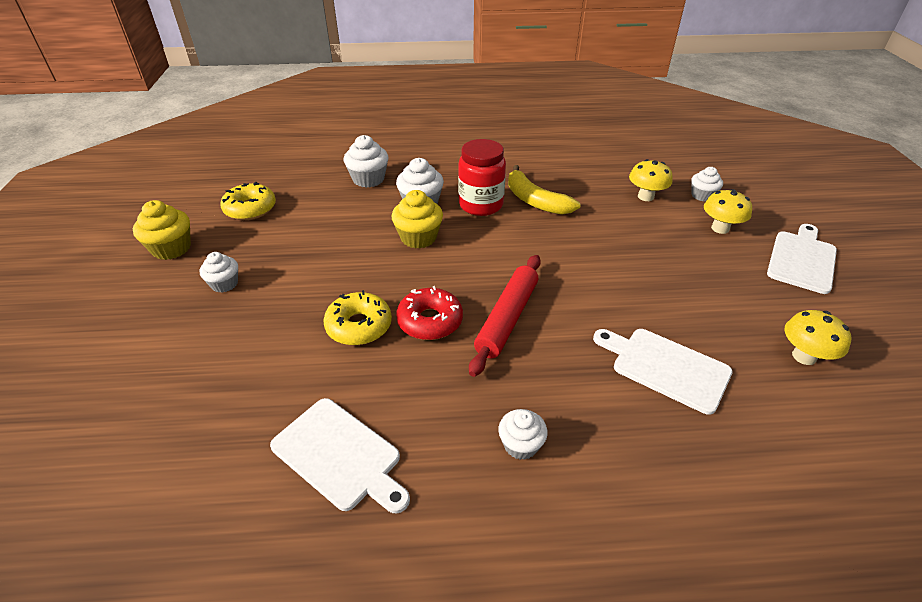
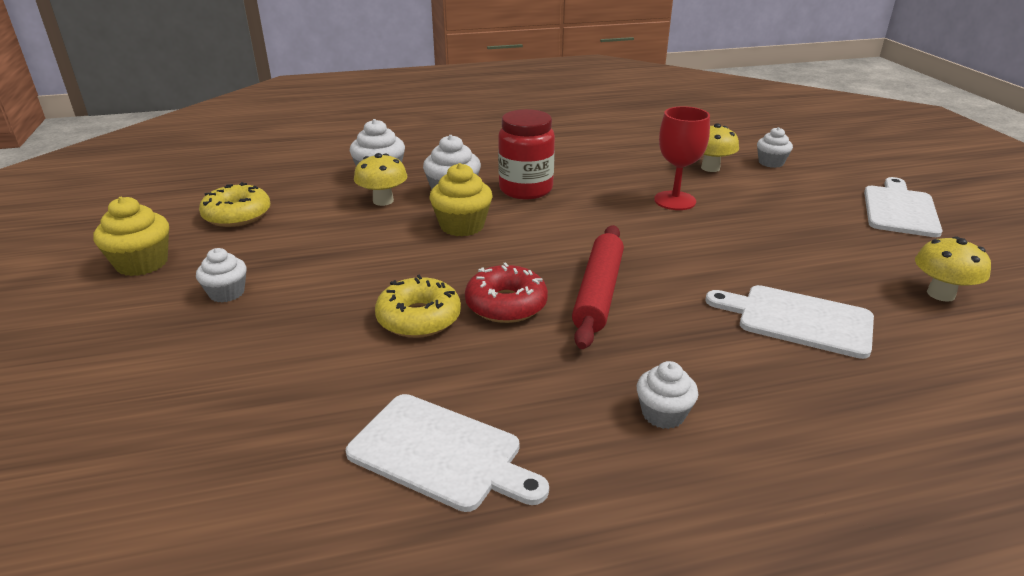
camera: 10 degrees left, 10 degrees down
yellow banana [508,165,581,215] -> none
yellow mushroom [704,189,752,234] -> yellow mushroom moved to [354,153,407,206]
none -> red goblet [654,106,710,210]

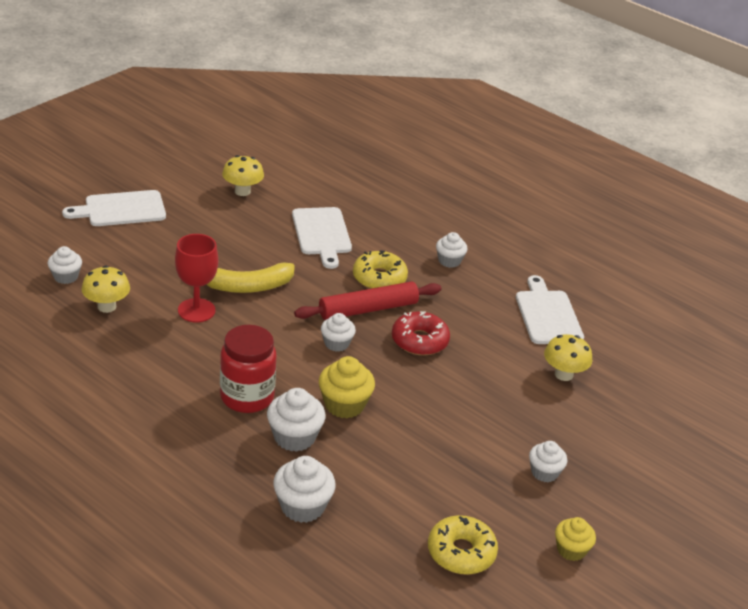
camera: 130 degrees left, 5 degrees up
yellow cupcake [93,197,169,276] -> yellow cupcake [555,517,596,561], size x0.66
yellow mushroom [354,153,407,206] -> yellow mushroom moved to [544,334,592,381]
yellow donut [375,275,461,338] -> yellow donut moved to [353,250,408,289]
none -> yellow banana [206,263,295,293]
none -> white cupcake [321,313,356,352]

